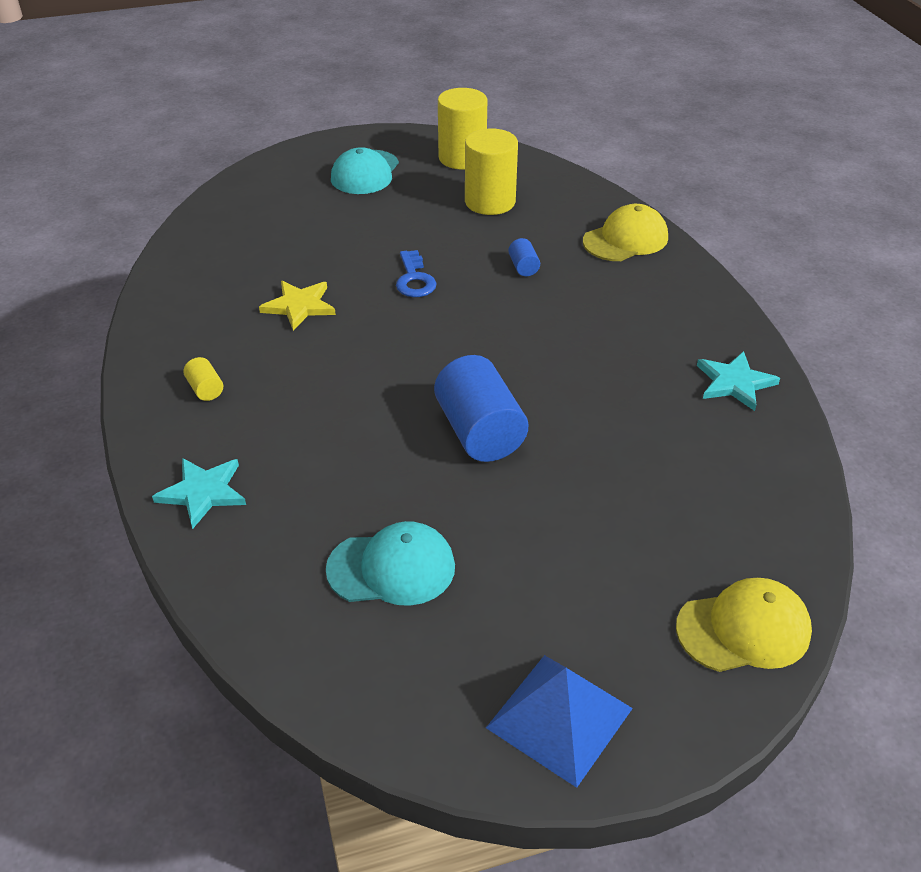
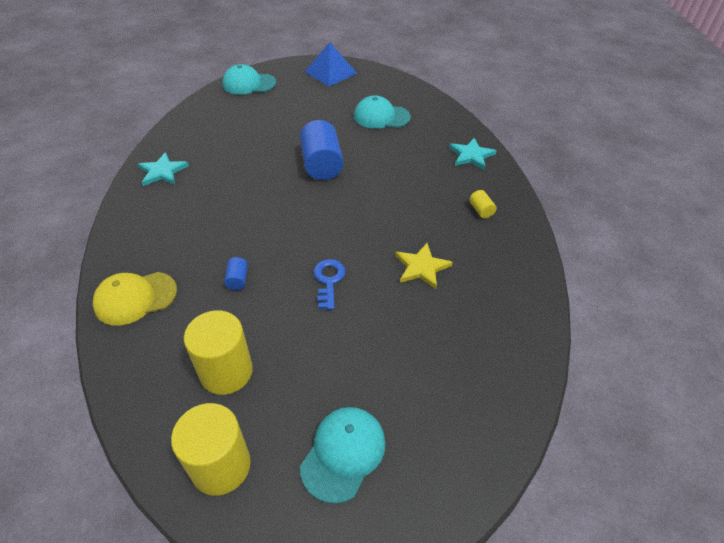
camera: 170 degrees left, 5 degrees up
yellow cap [676,578,812,672] -> turquoise cap [223,64,276,95]

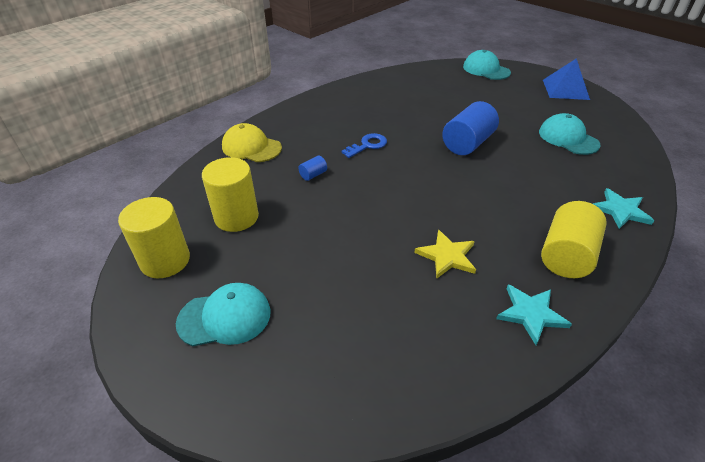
camera: 50 degrees right, 5 degrees down
turquoise star [138,152,189,186] -> turquoise star moved to [496,284,572,345]
blue key [314,259,346,310] -> blue key moved to [342,133,387,158]
yellow cylinder [469,190,497,218] -> yellow cylinder [541,201,607,278], size x2.26

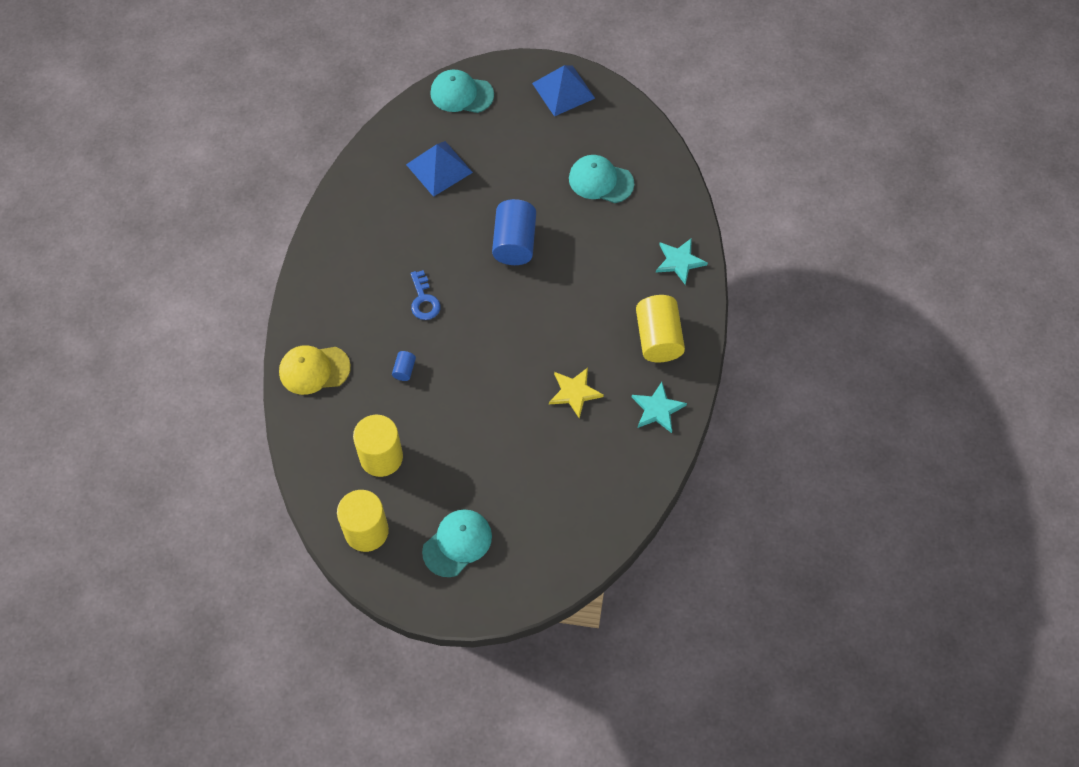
camera: 35 degrees left, 20 degrees up
blue key [342,133,387,158] -> blue key turned 150 degrees clockwise [411,270,441,320]
none -> blue pyramid [406,141,473,197]

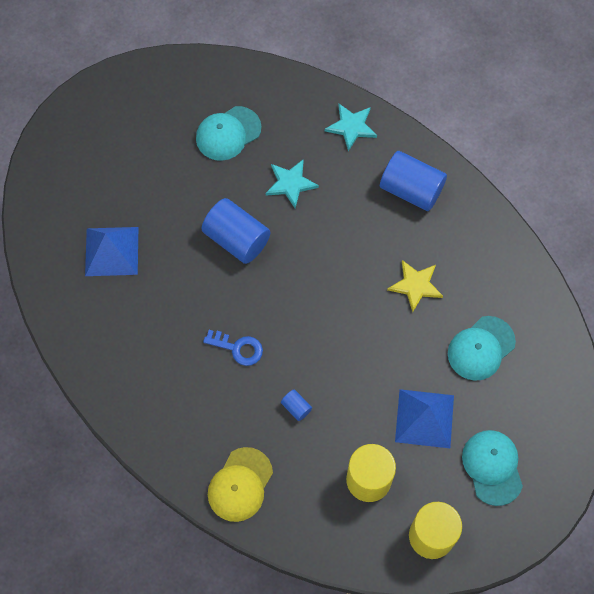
camera: 55 degrees left, 5 degrees up
turquoise cap [430,70,494,113] -> turquoise cap moved to [448,316,516,381]
blue pyramid [532,65,595,116] -> blue pyramid moved to [395,389,454,448]
turquoise star [632,382,687,433] -> turquoise star moved to [266,159,319,209]
yellow cylinder [636,295,685,362] -> blue cylinder [380,151,447,211]

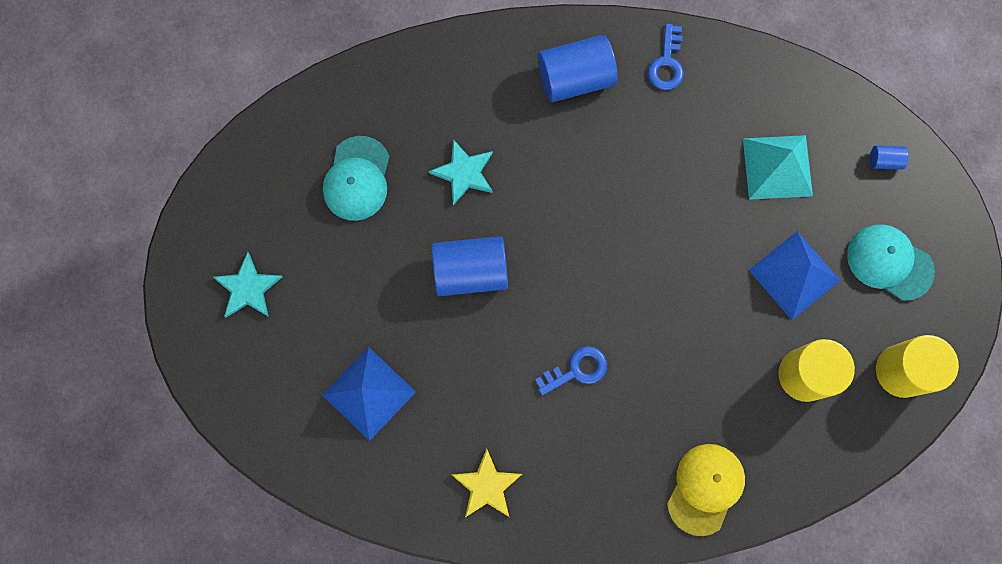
camera: 45 degrees left, 10 degrees up
yellow cap [208,447,273,522] -> yellow cap turned 135 degrees counterclockwise [667,444,745,536]
blue cylinder [281,389,312,421] -> blue cylinder moved to [870,145,908,170]
turquoise star [325,104,377,151] -> turquoise star moved to [213,252,282,318]
yellow star [387,260,443,312] -> yellow star moved to [452,449,522,517]
turquoise cap [448,316,516,381] -> turquoise pyramid [743,135,813,200]
none -> blue key [648,24,684,90]

